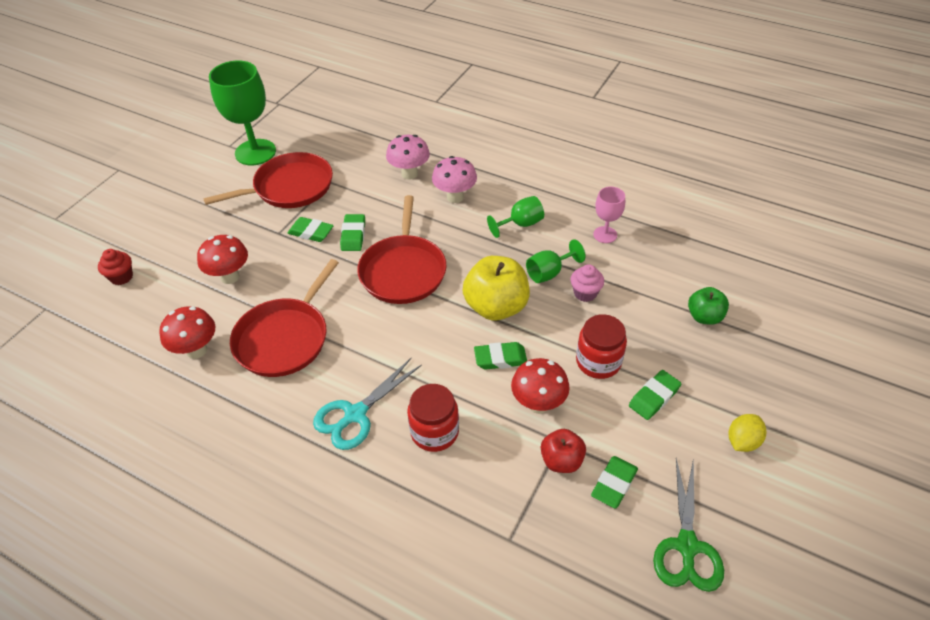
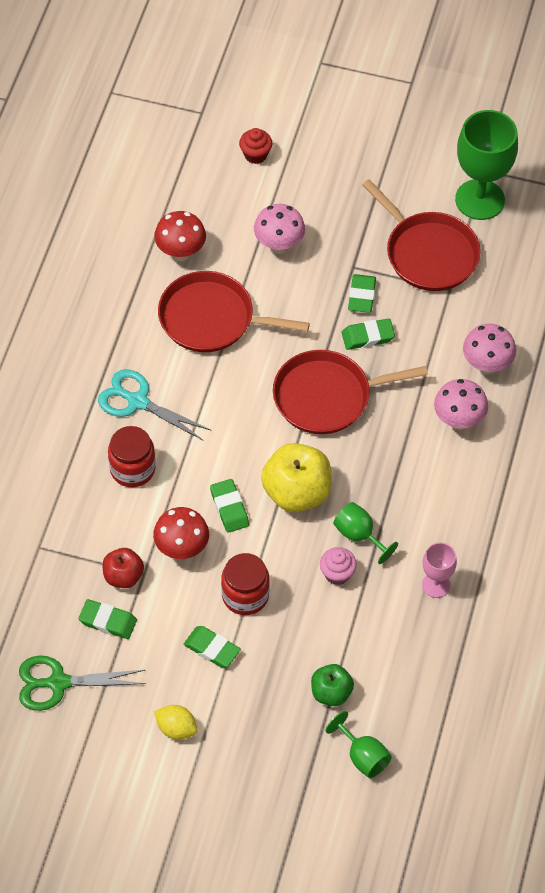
camera: 75 degrees right, 10 degrees up
red mushroom [197,235,248,284] -> pink mushroom [254,204,305,254]
green goblet [487,196,544,238] -> green goblet moved to [325,711,392,778]

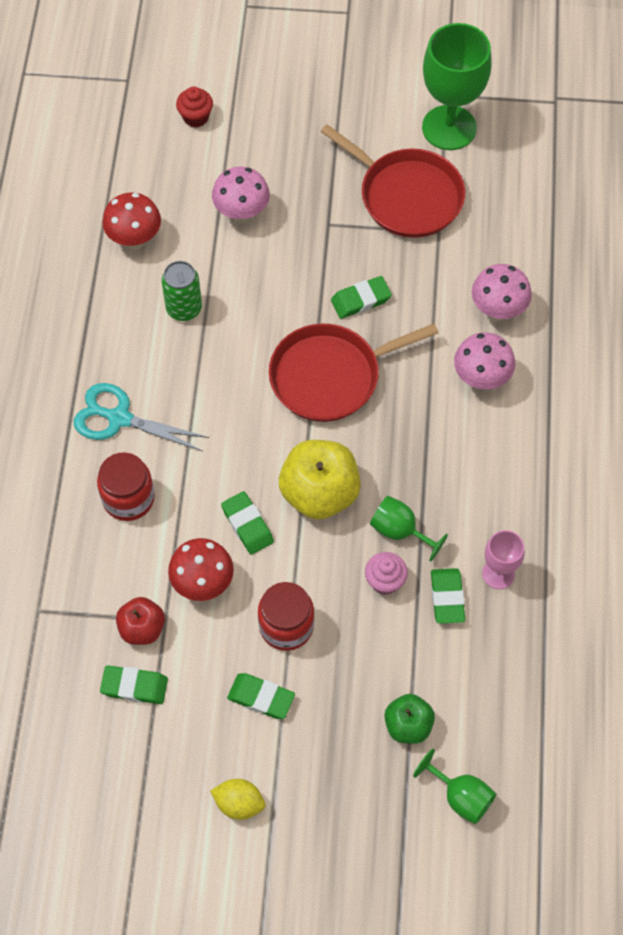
camera: 10 degrees left, 5 degrees up
green scissors [19,655,146,711] -> none
red pan [158,271,310,352] -> green can [161,261,202,321]
green eraser [348,274,376,313] -> green eraser moved to [431,568,465,624]

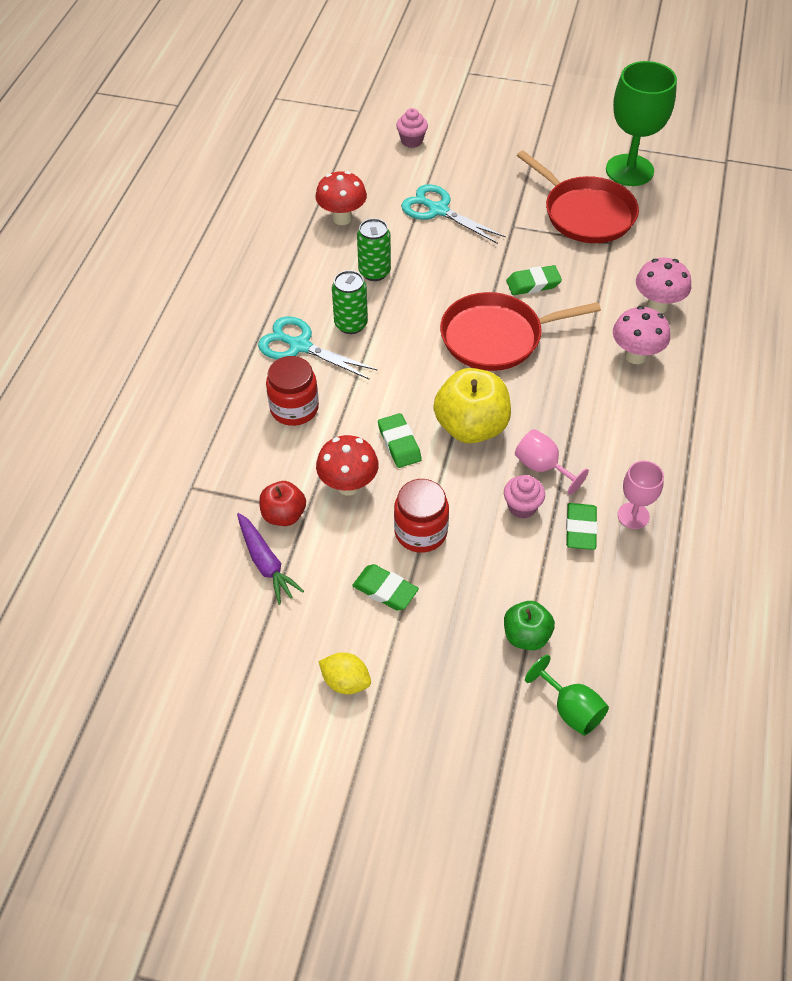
camera: 10 degrees right, 10 degrees down
green eraser [100,665,168,704] -> purple carrot [237,513,304,605]
red cupcake [176,87,213,127] -> pink cupcake [396,108,428,148]
pink mushroom [212,167,270,223] -> turquoise scissors [401,184,506,244]
green goblet [370,496,448,562] -> pink goblet [515,429,589,495]
none -> green can [332,270,368,334]

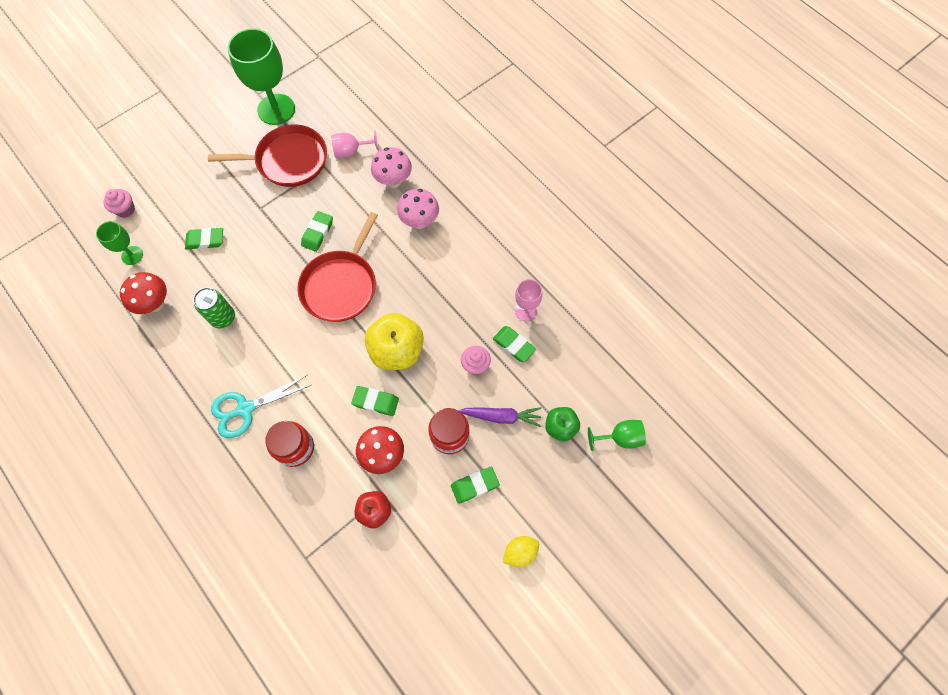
camera: 55 degrees left, 15 degrees up
purple carrot [237,513,304,605] -> purple carrot moved to [458,407,541,427]
green can [332,270,368,334] -> none
turquoise scissors [401,184,506,244] -> green eraser [185,228,223,249]
pink goblet [515,429,589,495] -> pink goblet moved to [331,131,379,158]
none -> green goblet [96,221,143,265]

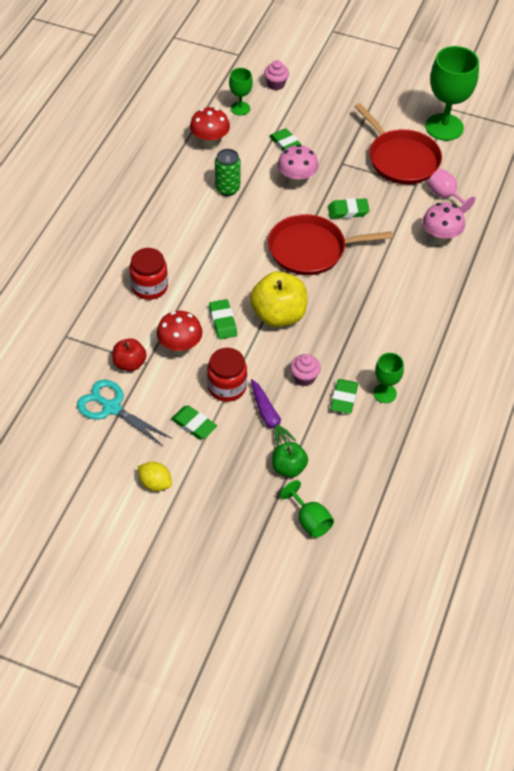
camera: 60 degrees right, 15 degrees down
turquoise scissors [211,375,311,438] -> turquoise scissors moved to [77,380,172,447]
pink mushroom [397,188,439,229] -> pink mushroom moved to [278,144,319,187]
pink goblet [515,279,543,321] -> green goblet [373,353,404,403]

